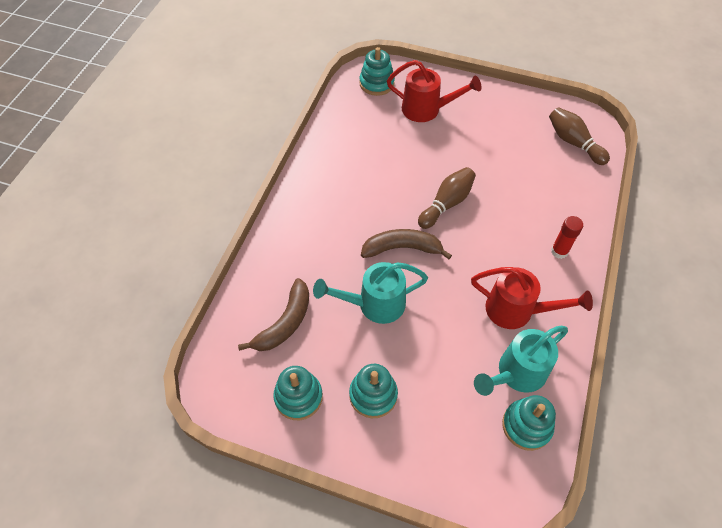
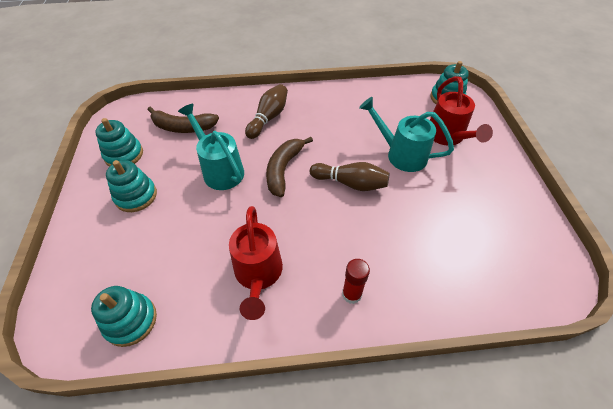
camera: 65 degrees right, 5 degrees down
brown banana [361,229,452,259] -> brown banana turned 135 degrees counterclockwise [266,137,313,197]
turquoise watering can [474,326,568,396] -> turquoise watering can moved to [359,97,454,172]
brown bowling pin [549,107,610,165] -> brown bowling pin moved to [245,84,288,139]

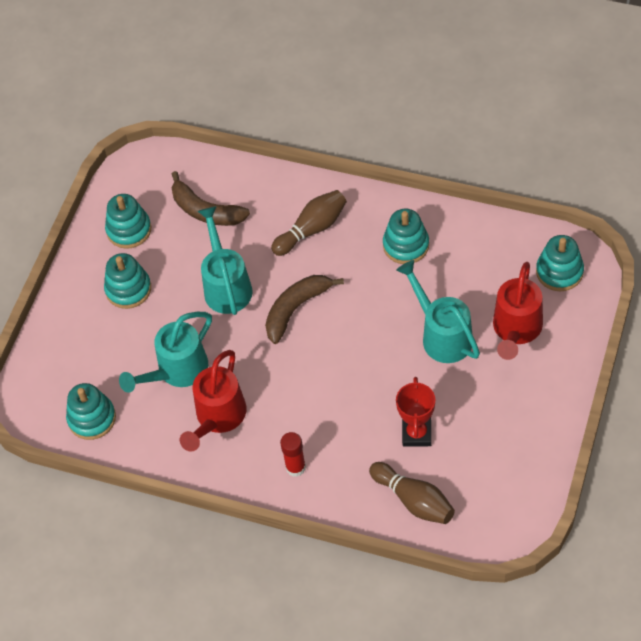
camera: 30 degrees right, 5 degrees up
brown bowling pin [310,162,389,191] -> brown bowling pin moved to [369,462,455,524]
none -> turquoise watering can [119,312,212,393]
none -> turquoise stacking toy [383,209,429,264]
none -> red trophy [396,377,435,447]

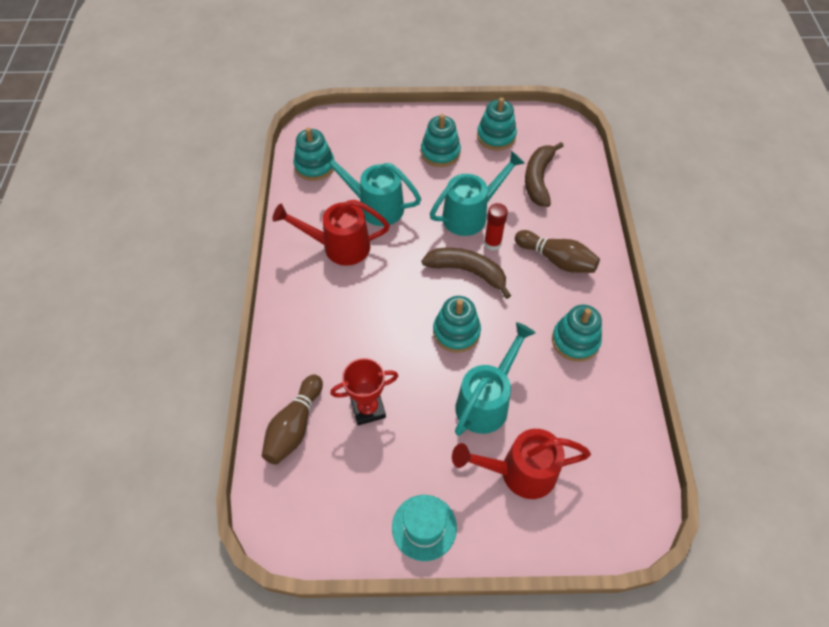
camera: 65 degrees right, 0 degrees up
red glue stick [280,432,306,477] -> red glue stick moved to [484,203,508,251]
turquoise stacking toy [536,235,584,291] -> turquoise stacking toy moved to [433,296,481,353]
none -> turquoise hat [392,495,457,561]

